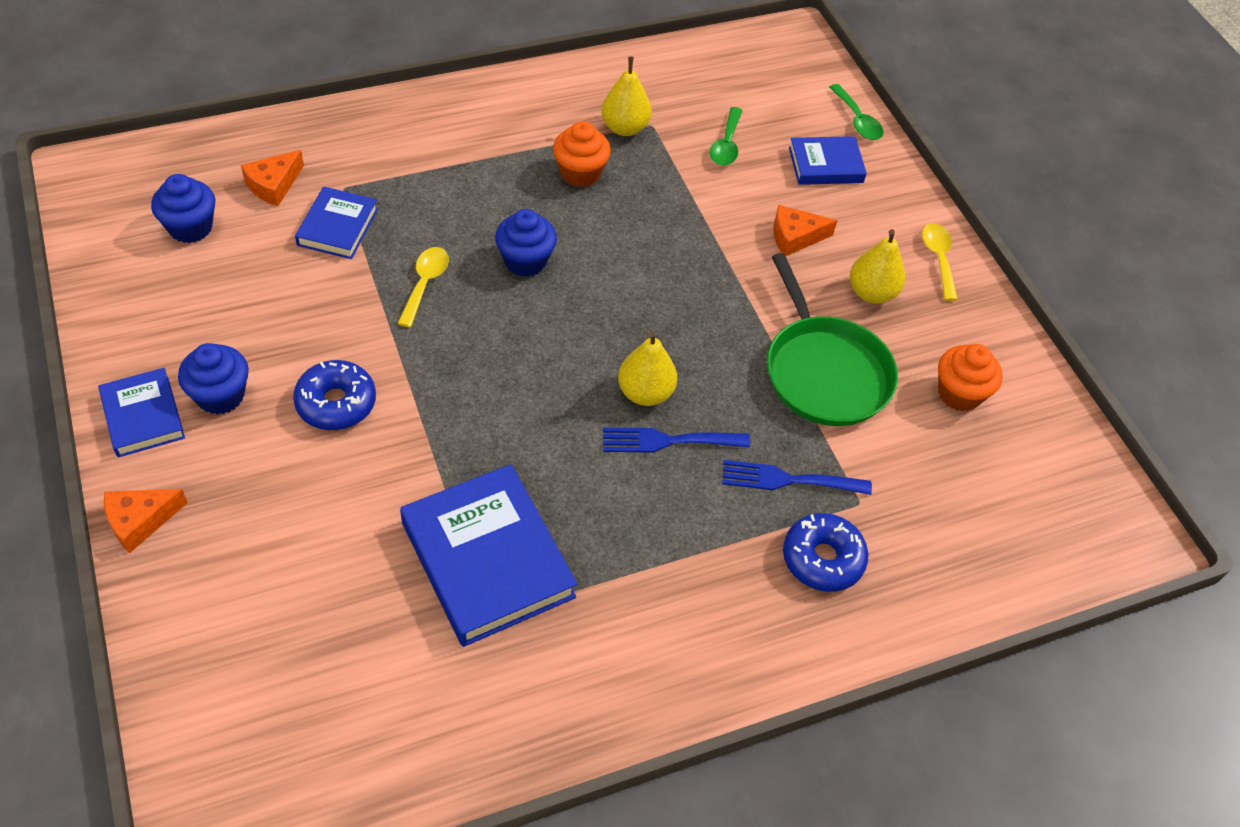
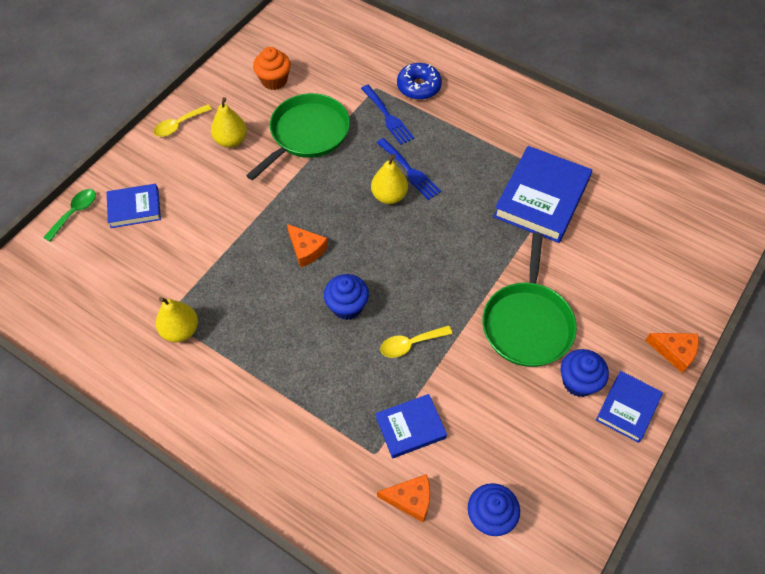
camera: 120 degrees left, 5 degrees up
blue donut [293,360,376,430] -> green pan [482,233,577,367]
orange cupcake [553,121,611,187] -> none
green spoon [710,107,743,166] -> none
orange cheese [773,205,838,256] -> orange cheese moved to [287,224,328,268]
blue book [789,136,867,185] -> blue book turned 60 degrees counterclockwise [107,184,161,228]

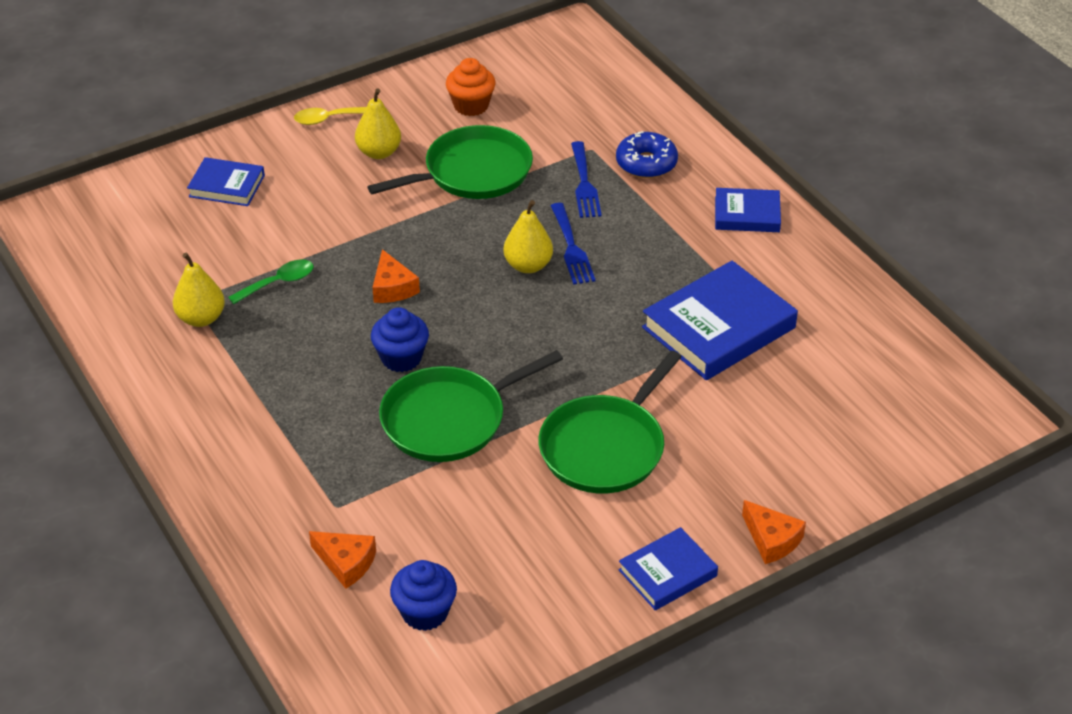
camera: 25 degrees right, 15 degrees down
green spoon [43,189,96,242] -> green spoon moved to [228,259,314,304]
blue book [376,394,447,458] -> blue book moved to [715,188,781,232]
yellow spoon [380,325,452,358] -> green pan [379,350,563,462]
blue cupcake [561,349,609,397] -> none

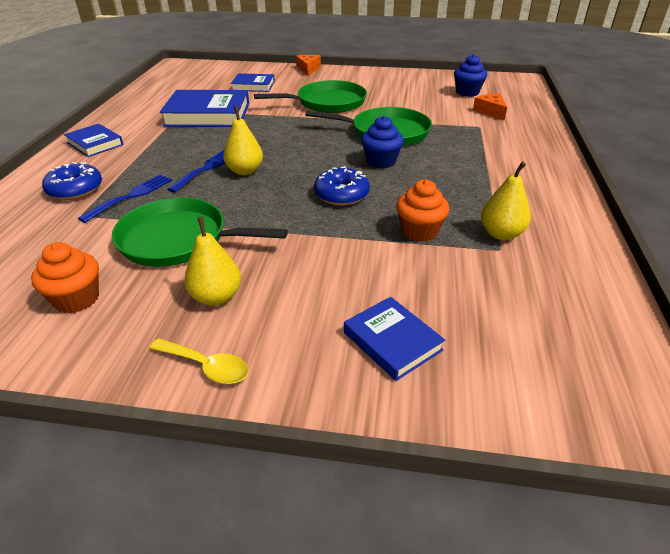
camera: 140 degrees left, 5 degrees down
green spoon [228,259,314,304] -> orange cupcake [396,179,450,242]
orange cheese [372,249,420,303] -> blue donut [314,166,370,206]
blue book [618,527,718,610] -> blue book moved to [231,73,275,92]

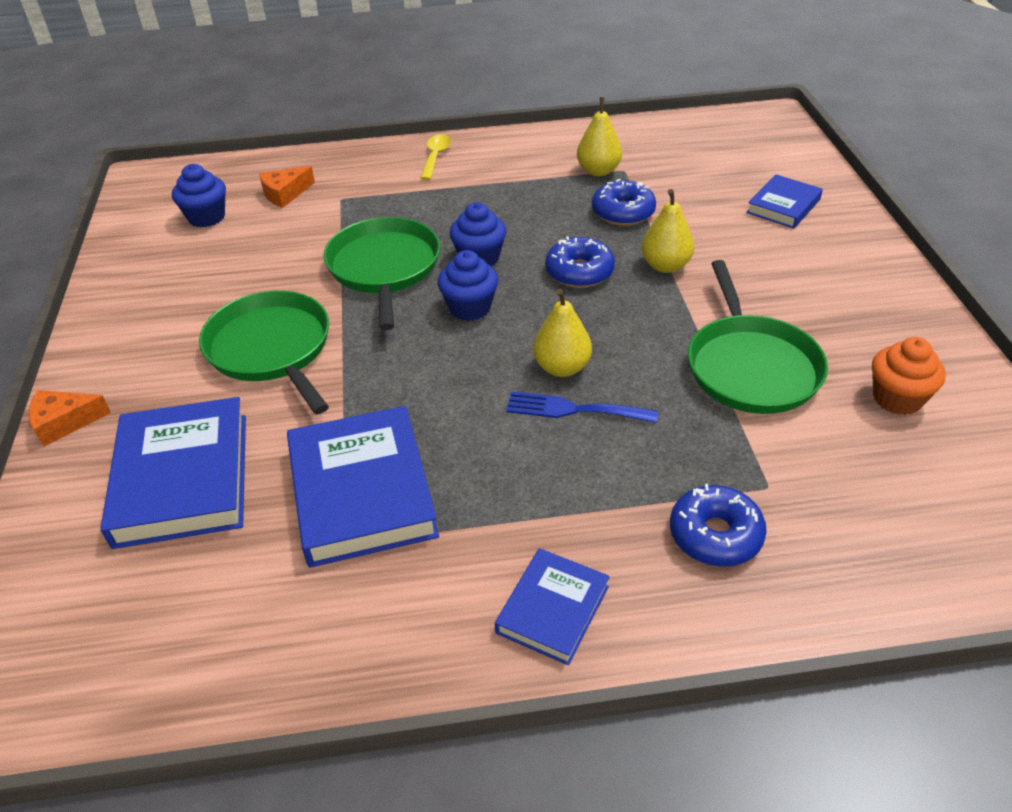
camera: 105 degrees left, 5 degrees up
blue fork [78,174,172,223] -> none
yellow spoon [149,338,248,384] -> yellow spoon moved to [420,134,451,180]
yellow pear [184,217,241,306] -> yellow pear moved to [641,189,694,273]
blue book [231,73,275,92] -> blue book [101,397,246,549], size x1.78
orange cupcake [396,179,450,242] -> blue donut [592,179,656,226]
none -> blue cupcake [438,250,498,321]

